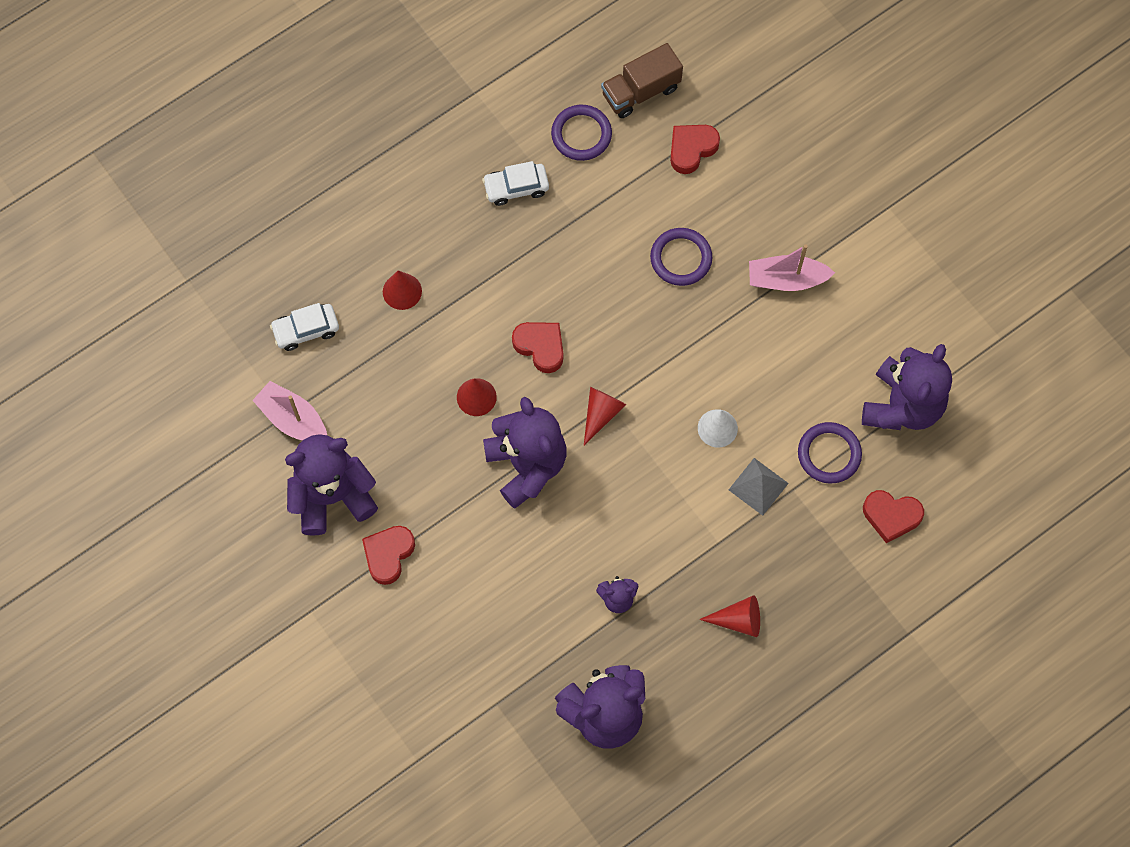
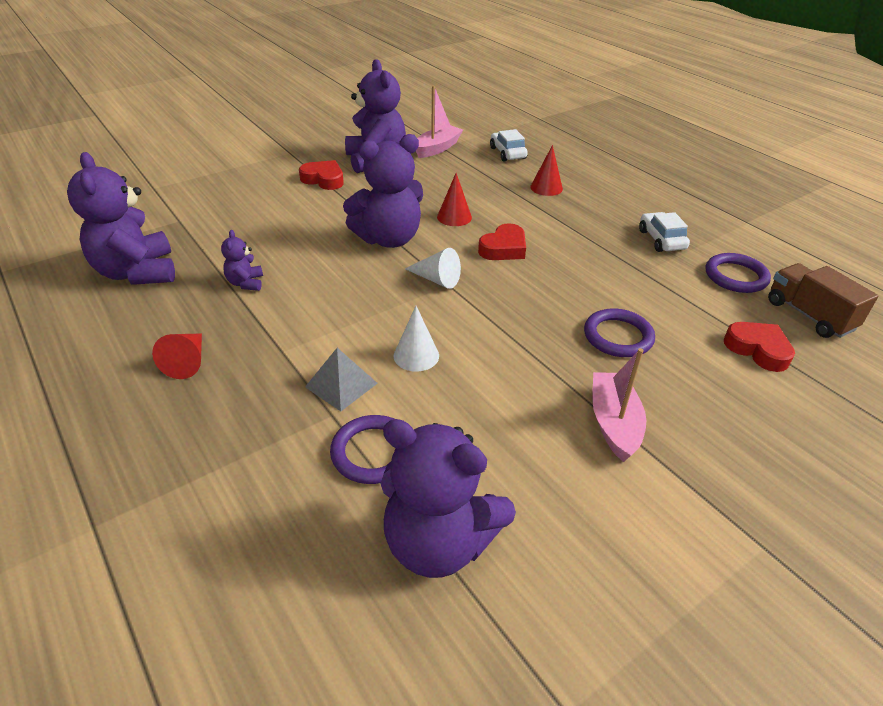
camera: 90 degrees right, 30 degrees down
red cone [584,387,626,445] -> white cone [405,248,461,289]
red heart [863,490,924,543] -> none

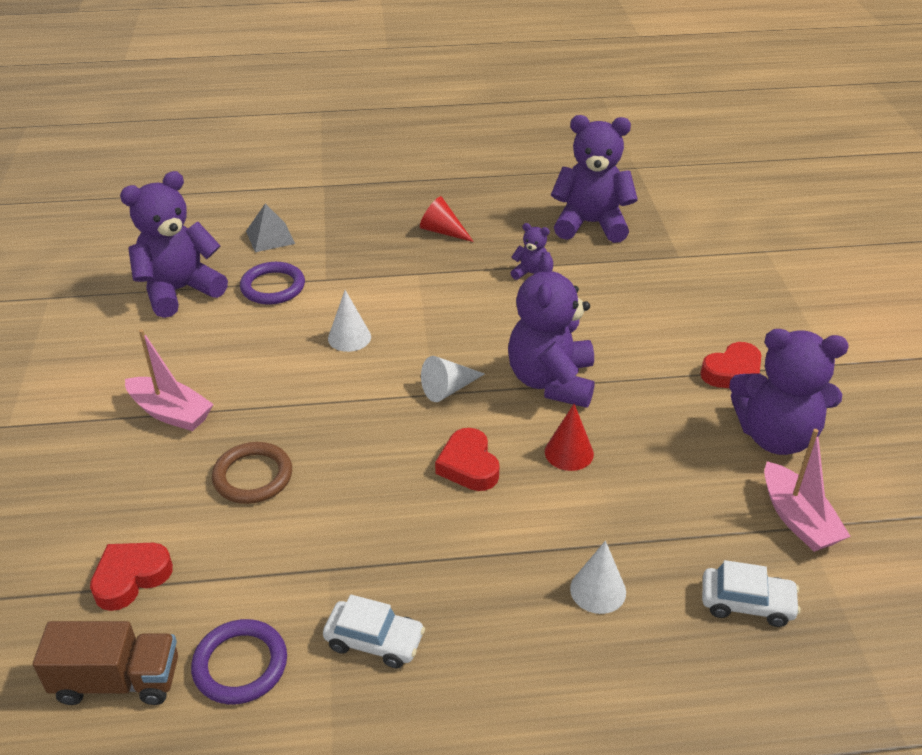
camera: 120 degrees right, 0 degrees up
grey pyramid [305,348,378,411] -> grey pyramid moved to [246,203,295,252]
red cone [530,145,563,196] -> white cone [570,541,626,614]
purple ring [584,308,655,357] -> brown ring [212,442,292,504]
red heart [724,322,795,372] -> red heart turned 150 degrees clockwise [90,543,173,611]

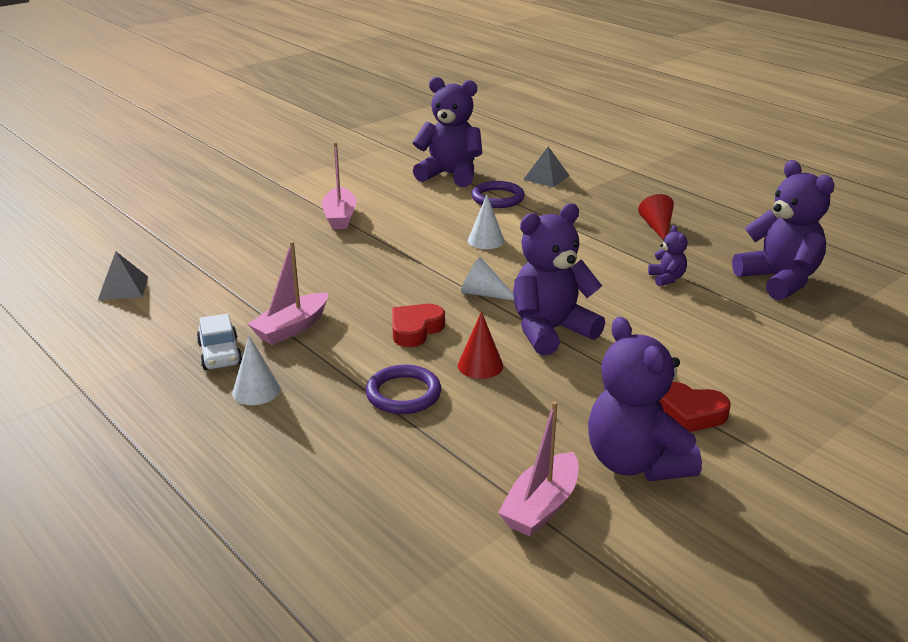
camera: 55 degrees right, 10 degrees down
brown truck [33,621,178,705] -> grey pyramid [98,252,148,300]
red heart [90,543,173,611] -> none
purple ring [191,619,287,705] -> purple ring moved to [366,365,441,414]
brown ring [212,442,292,504] -> none
white cone [570,541,626,614] -> white cone moved to [232,336,280,405]
white car [702,560,801,627] -> none
none -> pink boat [248,241,328,345]

